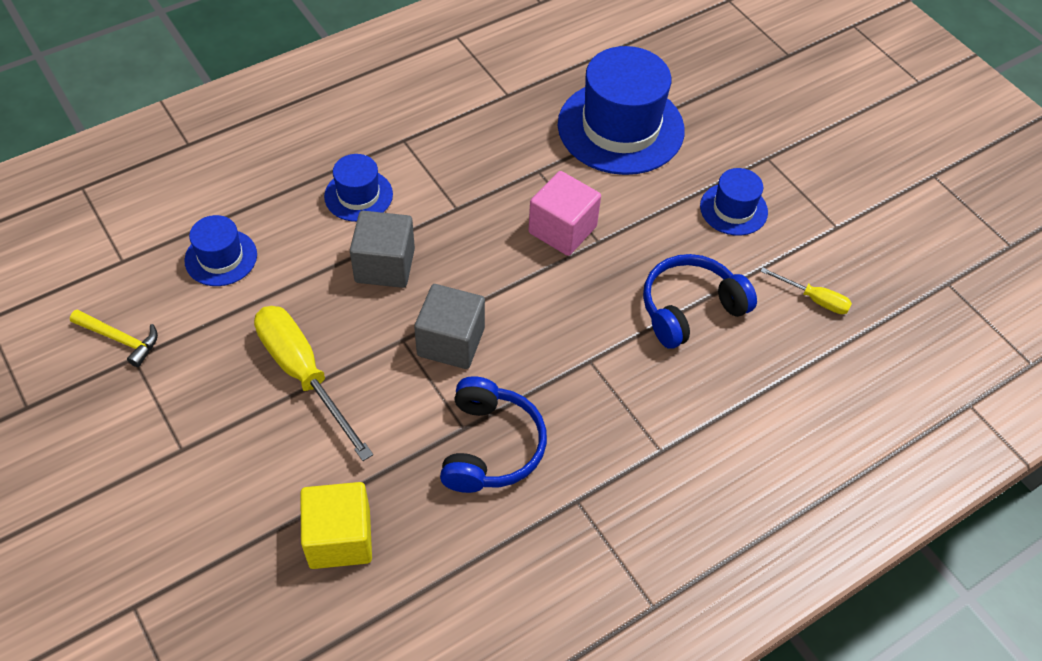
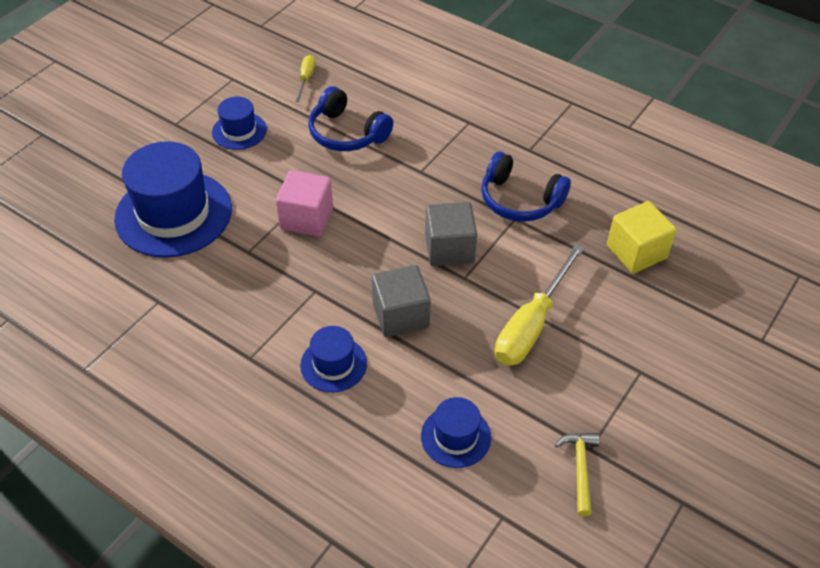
camera: 110 degrees left, 5 degrees down
blue headphones [440,376,547,493] -> blue headphones turned 135 degrees counterclockwise [481,152,571,222]

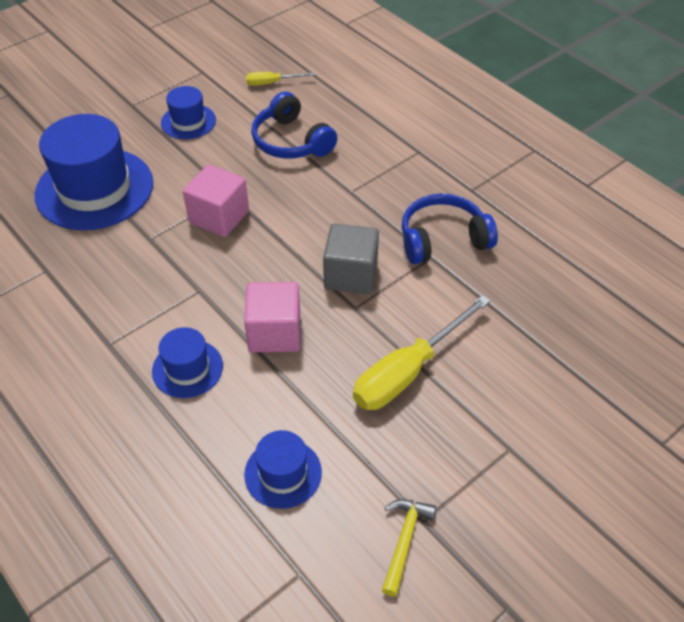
camera: 15 degrees right, 0 degrees up
yellow screwdriver [295,55,316,102] -> yellow screwdriver turned 120 degrees counterclockwise [246,72,315,86]
grey cube [372,265,431,337] -> pink cube [244,282,300,353]
blue headphones [481,152,571,222] -> blue headphones turned 120 degrees clockwise [402,193,498,264]
yellow cube [607,201,676,274] -> none

